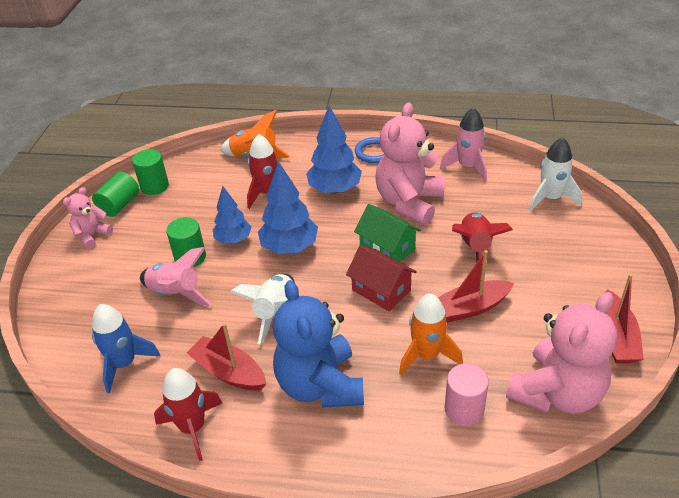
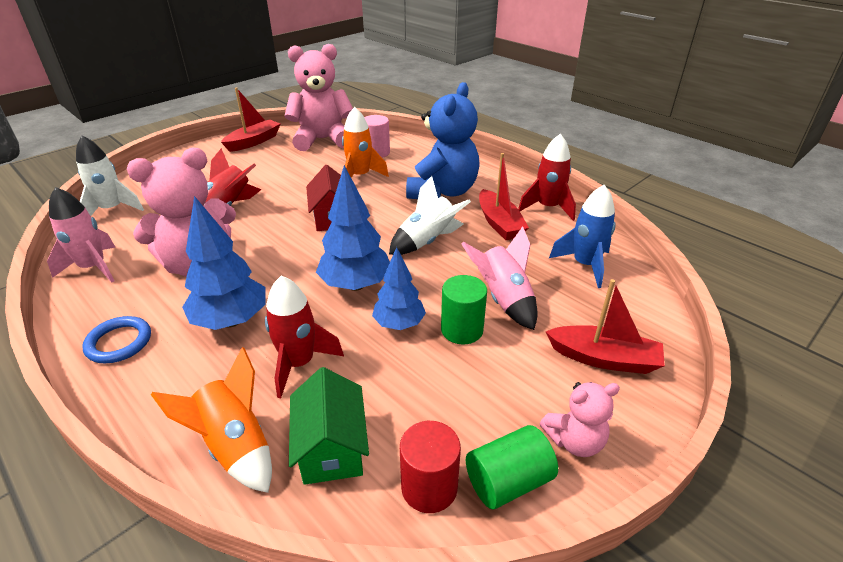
camera: 145 degrees left, 5 degrees down
green cylinder [132,149,169,195] -> red cylinder [400,421,461,513]
green house [354,204,421,262] -> green house moved to [289,367,369,485]
red boat [438,250,514,323] -> red boat moved to [546,279,665,374]

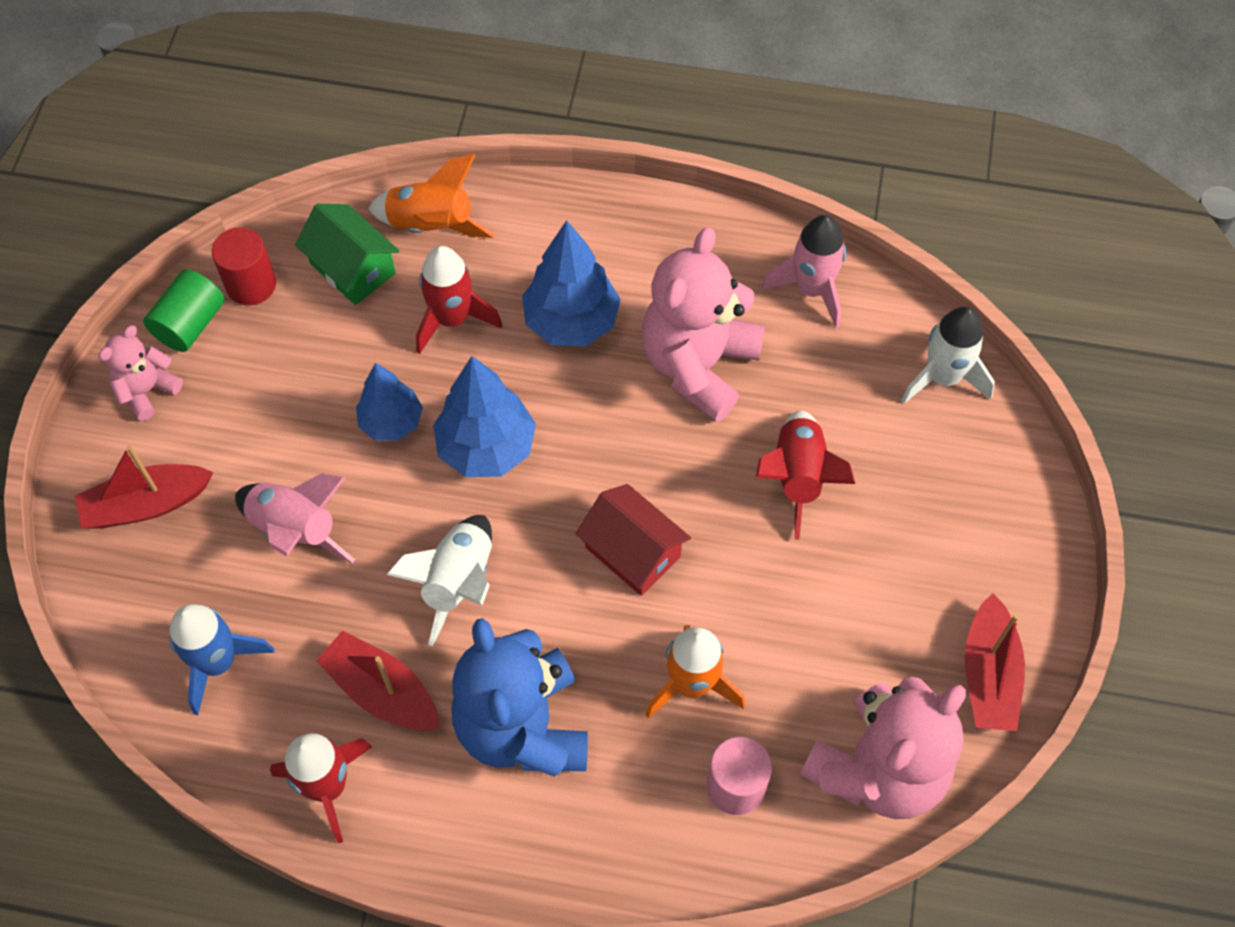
camera: 145 degrees right, 25 degrees up
blue ring [82,316,151,363] -> none
green cylinder [441,275,487,344] -> none

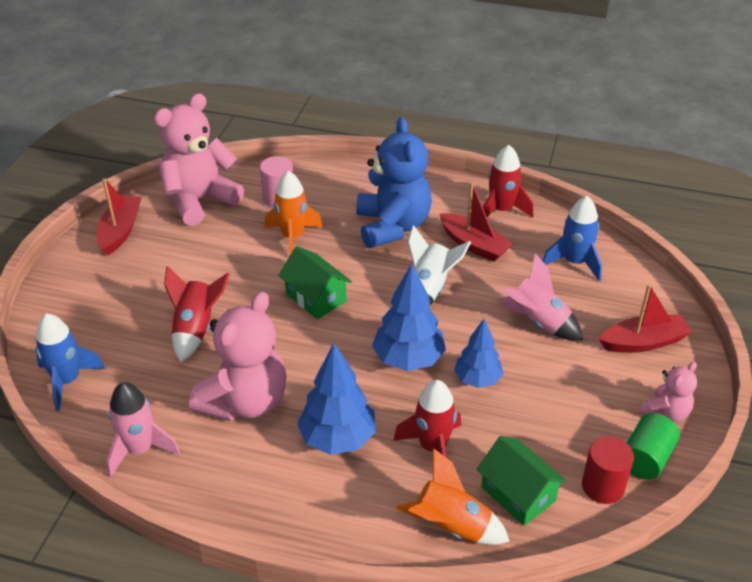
camera: 175 degrees left, 20 degrees down
red house [576,484,691,596] -> green house [278,246,352,319]
white rocket [901,306,995,404] -> blue rocket [35,313,105,411]

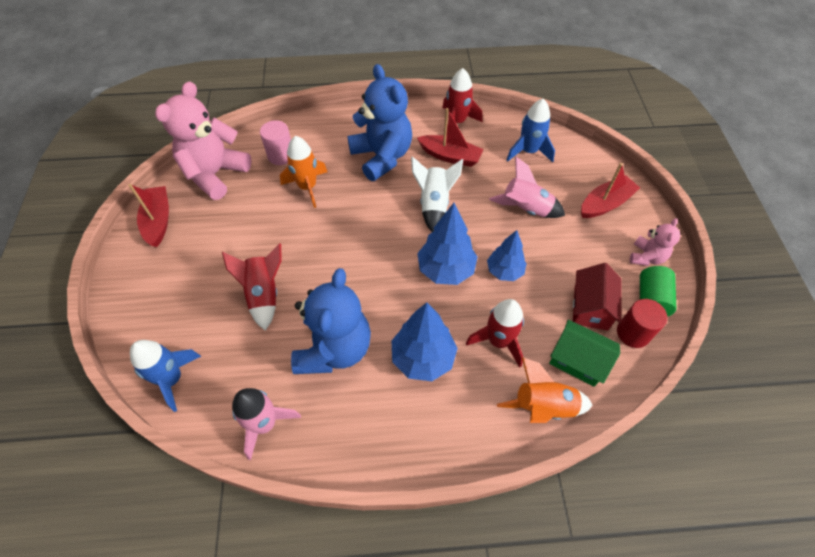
camera: 20 degrees left, 15 degrees up
pink teddy bear [189,292,287,421] -> blue teddy bear [291,268,371,374]
green house [278,246,352,319] -> none
none -> red house [573,263,622,331]

